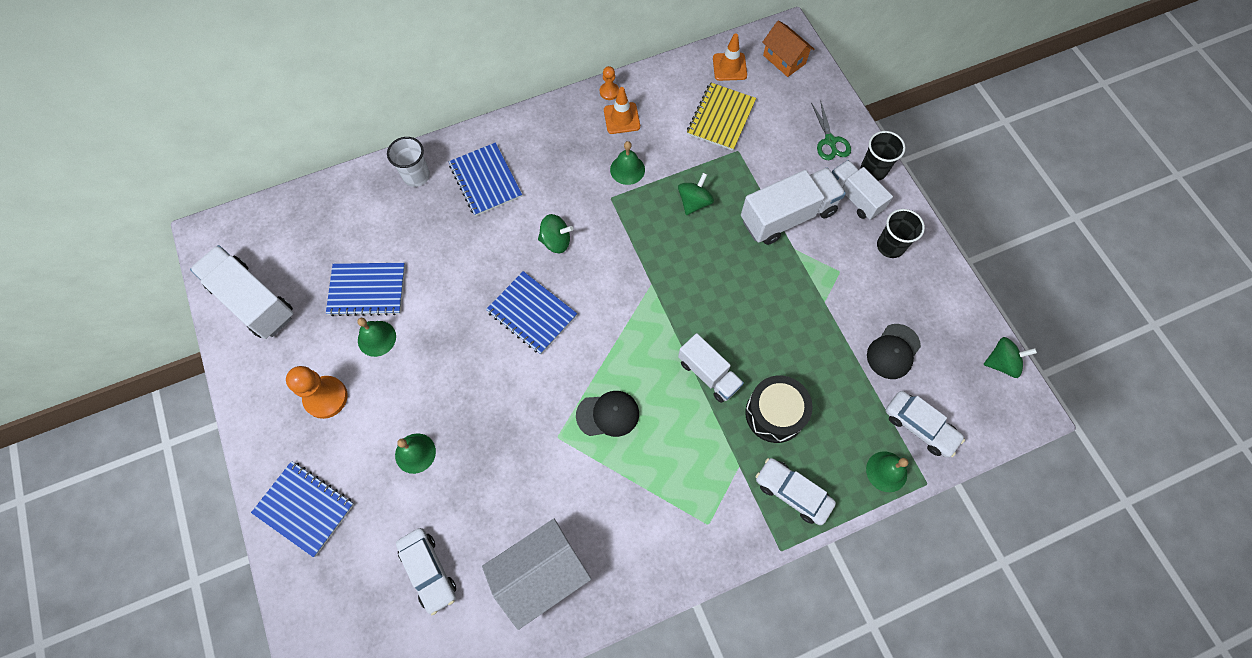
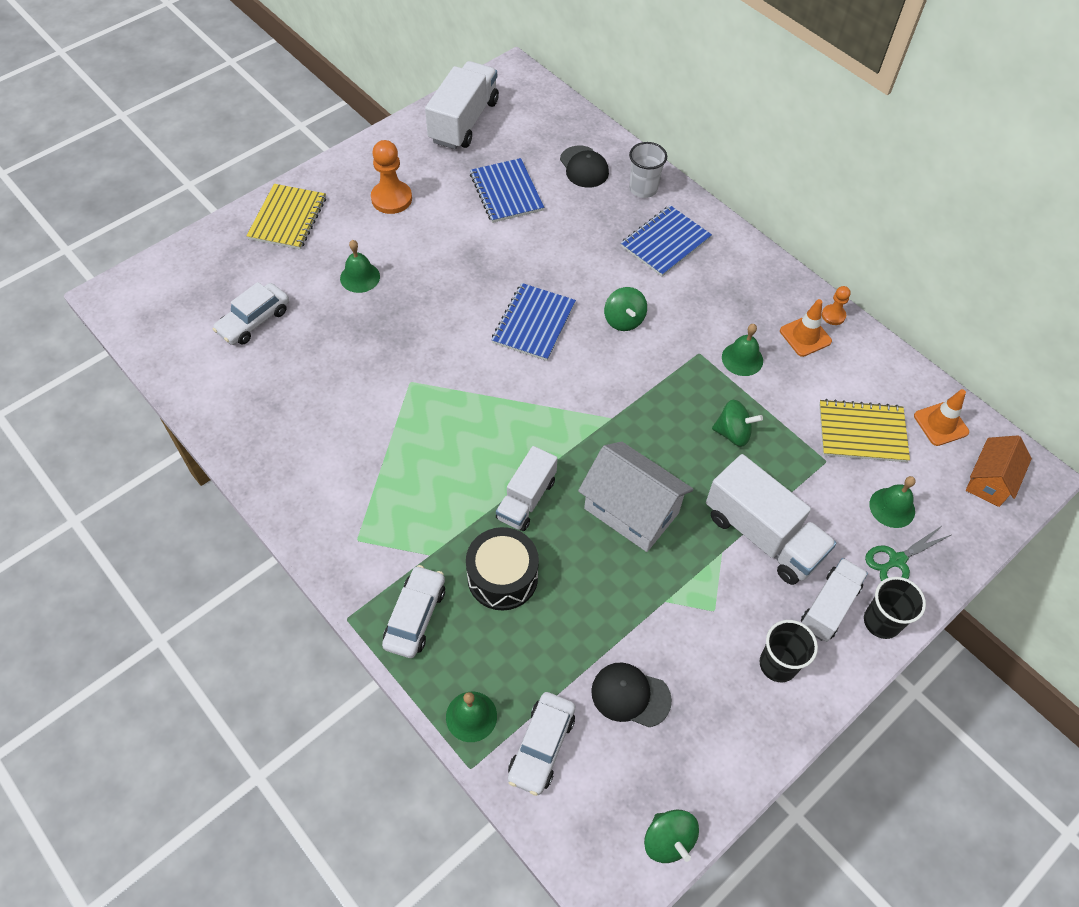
camera: 70 degrees right, 10 degrees down
blue notebook [251,461,354,557] -> yellow notebook [246,184,326,250]
green bell [358,318,396,357] -> green bell moved to [869,476,916,528]
white house [482,519,591,630] -> white house moved to [578,442,693,552]
black cap [576,391,639,437] -> black cap moved to [560,146,609,188]

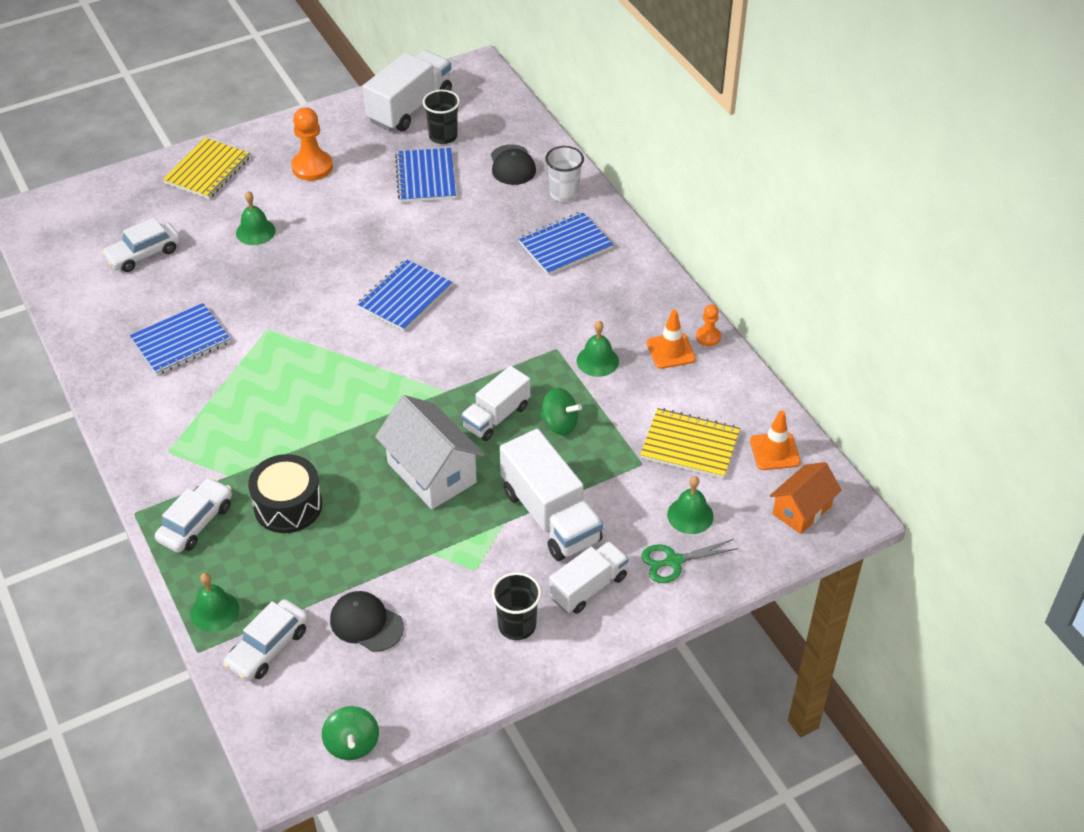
camera: 15 degrees right, 10 degrees down
white truck [496,446,558,531] -> white truck moved to [461,366,530,441]
green spinning top [604,287,647,331] -> none
black cup [864,577,926,639] -> black cup moved to [423,90,460,144]
none -> blue notebook [130,303,230,375]

